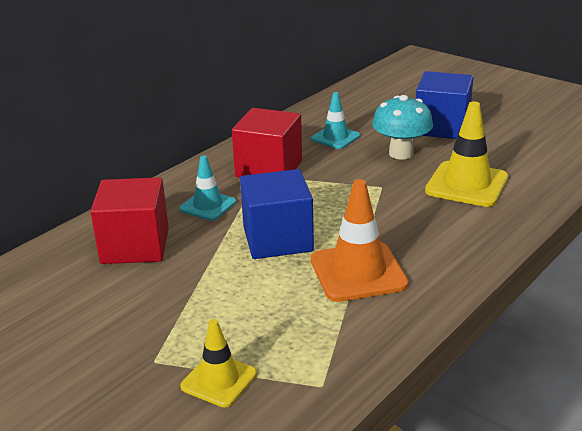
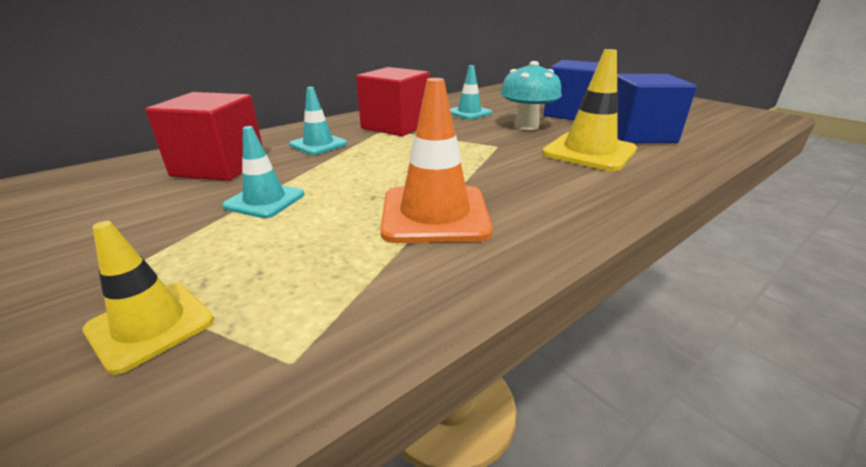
camera: 10 degrees right, 0 degrees up
blue cube [240,169,314,259] -> blue cube moved to [617,74,697,143]
none -> turquoise traffic cone [222,126,304,218]

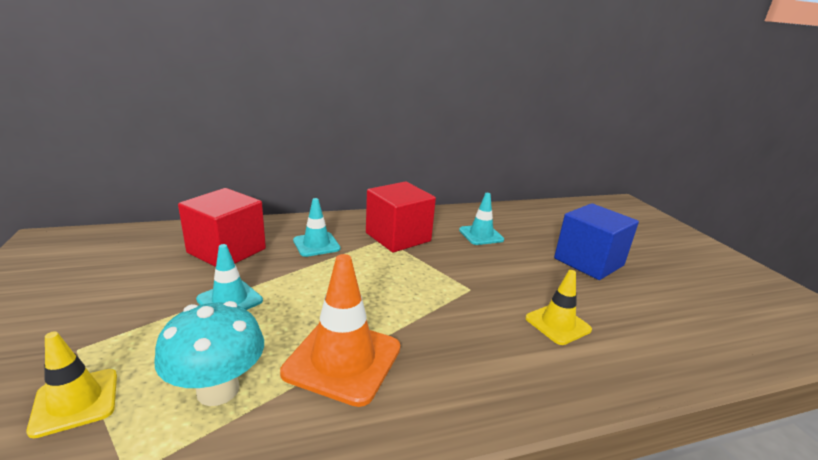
camera: 20 degrees right, 5 degrees down
turquoise mushroom [500,61,562,130] -> turquoise mushroom moved to [154,301,264,406]
yellow traffic cone [542,49,637,171] -> yellow traffic cone [525,270,592,345], size x0.61
blue cube [617,74,697,143] -> none

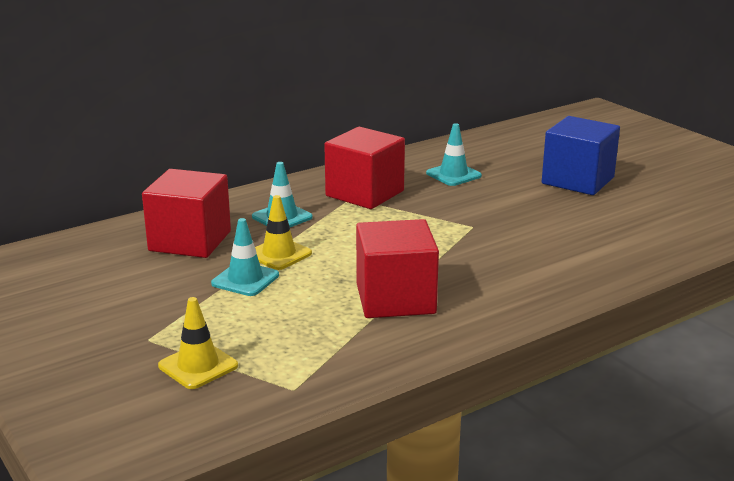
camera: 15 degrees left, 0 degrees up
turquoise mushroom [154,301,264,406] -> none
orange traffic cone [280,254,400,407] -> red cube [356,219,439,318]
yellow traffic cone [525,270,592,345] -> yellow traffic cone moved to [255,195,312,270]

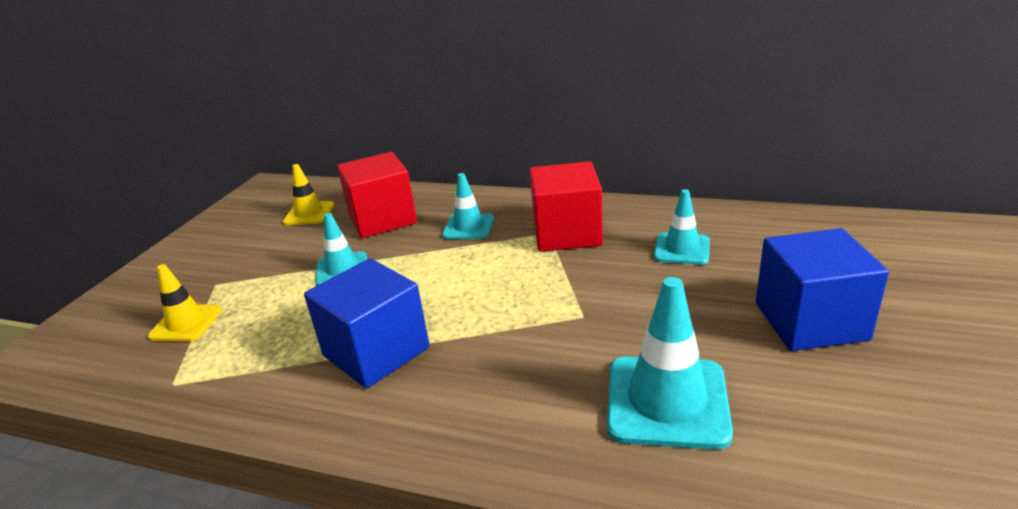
camera: 55 degrees right, 5 degrees up
yellow traffic cone [255,195,312,270] -> yellow traffic cone moved to [283,164,334,225]
red cube [356,219,439,318] -> blue cube [304,258,430,388]
none -> turquoise traffic cone [607,277,733,449]

